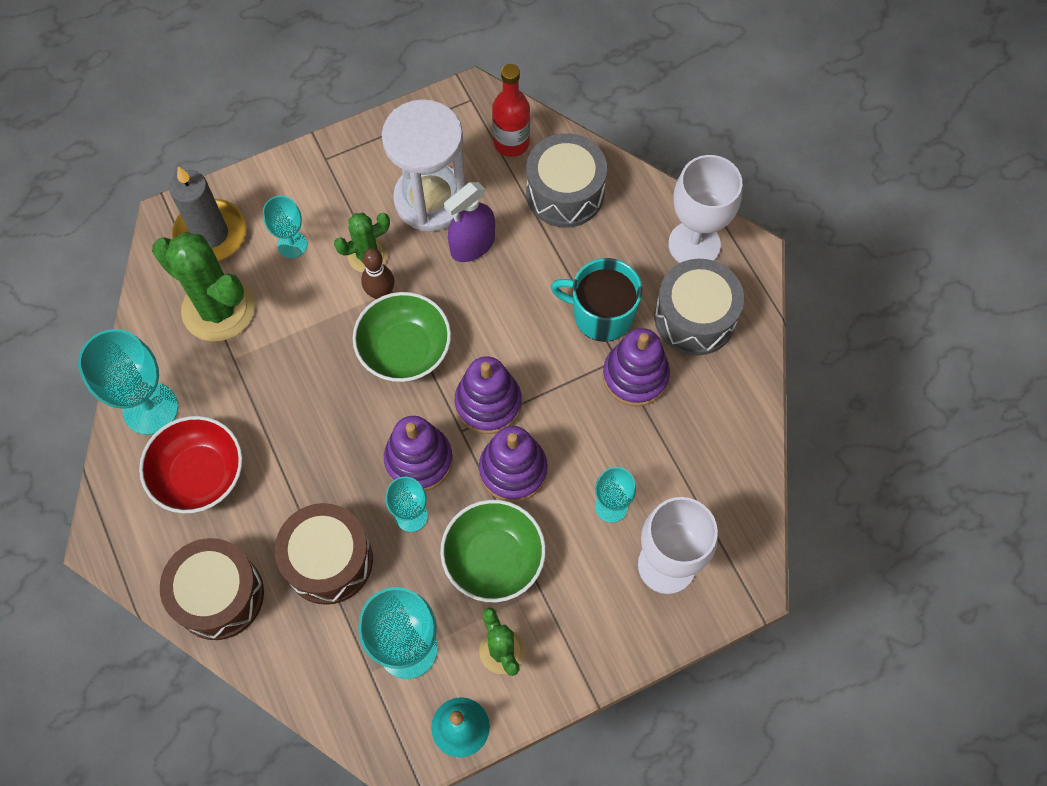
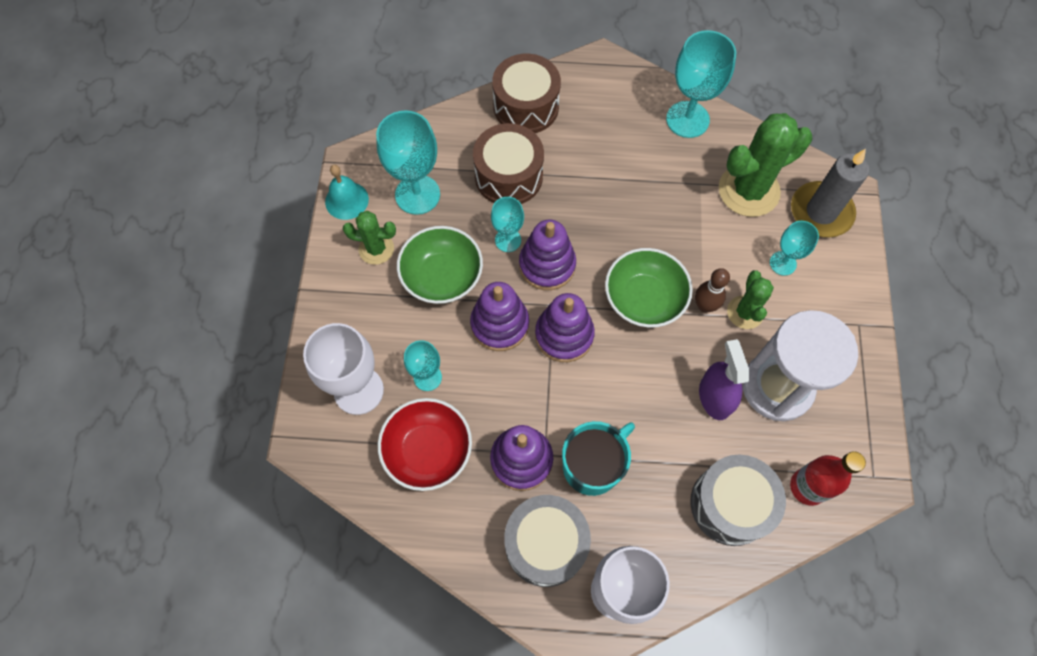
camera: 120 degrees right, 0 degrees up
red bowl [139,416,242,513] -> red bowl moved to [378,398,472,491]

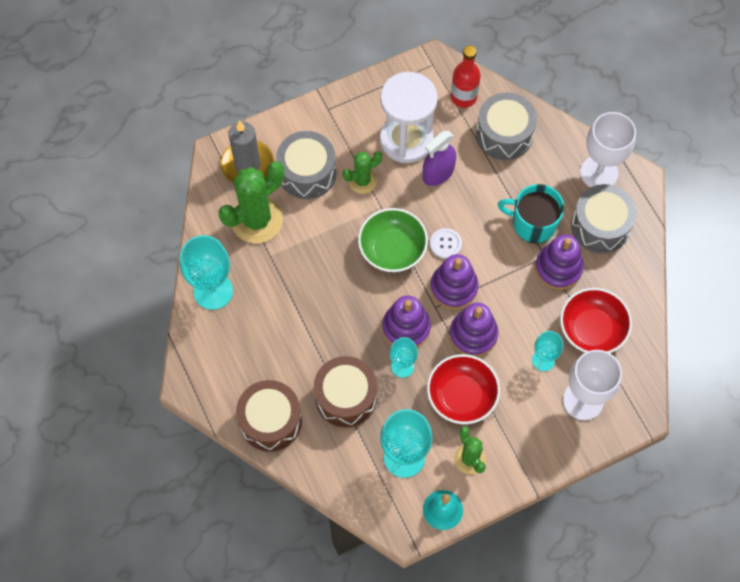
camera: 120 degrees left, 0 degrees up
green bowl [397,226,483,304] -> red bowl [427,354,500,424]
brown bowling pin [695,268,730,312] -> none
green cactus [719,113,812,217] -> green cactus turned 75 degrees counterclockwise [219,161,284,243]
turquoise goblet [770,221,819,276] -> grey drum [276,131,336,199]
none -> white button [430,228,462,259]

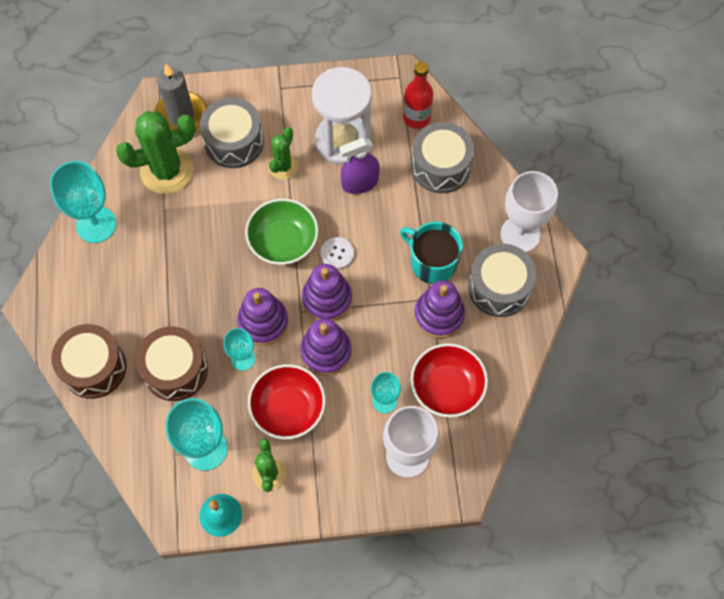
camera: 20 degrees right, 0 degrees up
green cactus [342,151,382,194] -> green cactus turned 60 degrees counterclockwise [268,127,298,180]

